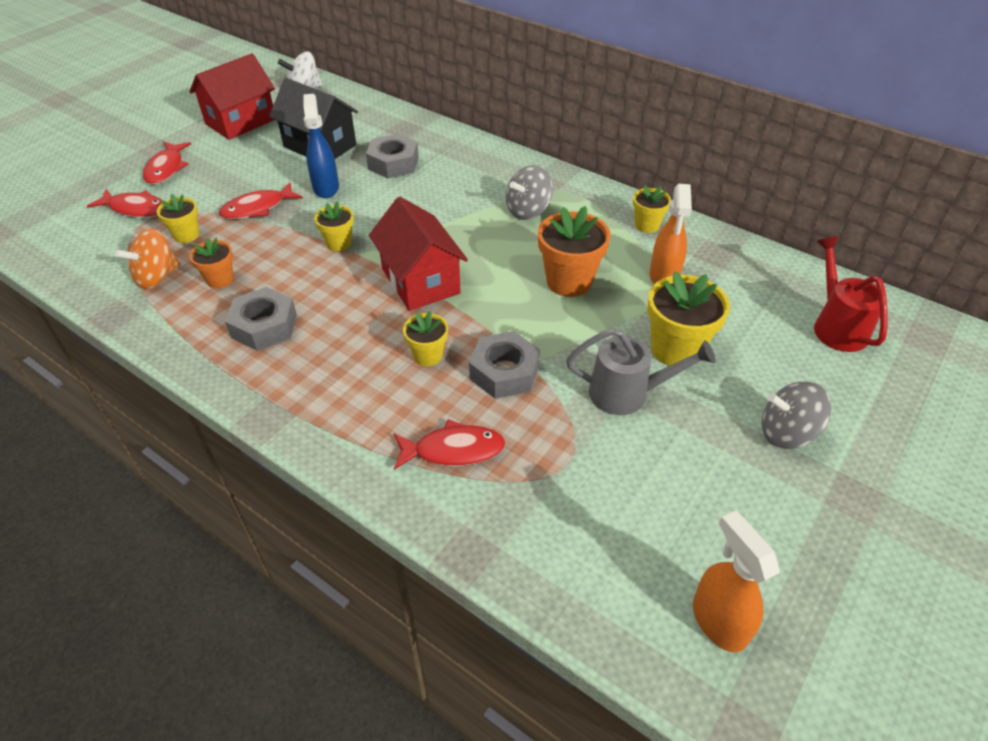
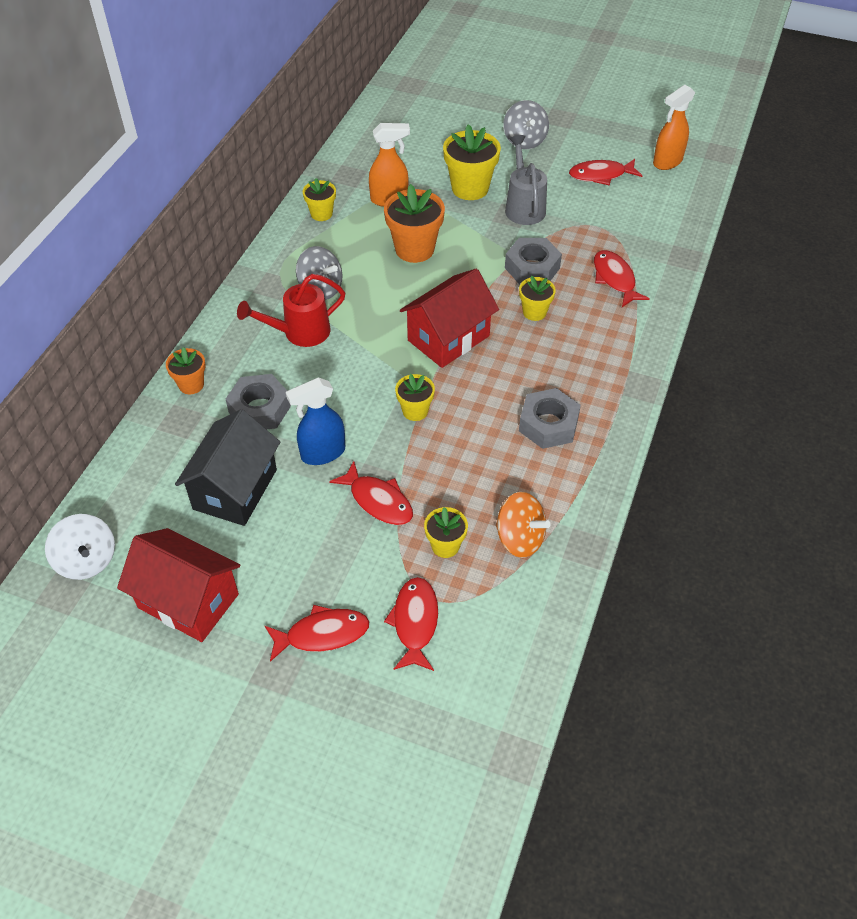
camera: 105 degrees left, 5 degrees up
orange flower pot [189,238,234,289] -> orange flower pot moved to [166,347,205,394]
red watering can [814,236,888,352] -> red watering can moved to [237,274,345,347]
none -> red fish [569,159,643,186]

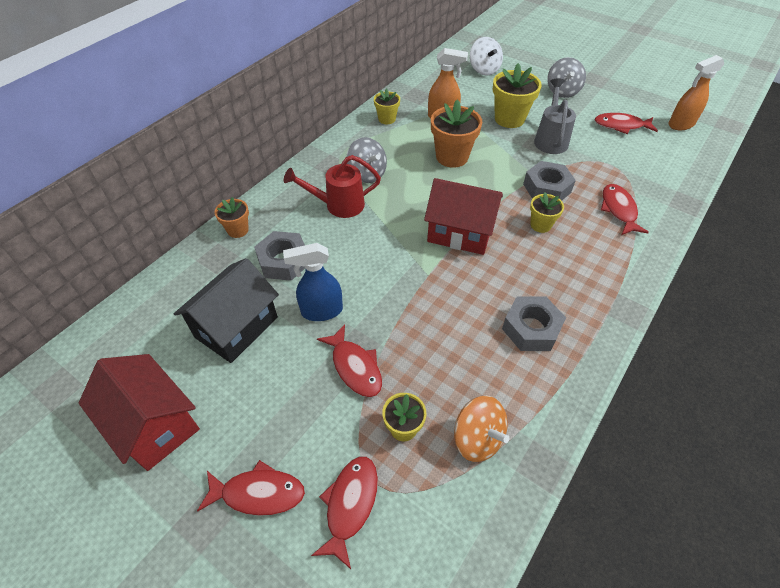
camera: 15 degrees right, 0 degrees up
white spinning top [45,514,115,580] -> white spinning top moved to [470,37,503,76]
yellow flower pot [395,374,435,421] -> none
red house [400,268,499,368] -> red house turned 45 degrees clockwise [424,178,503,255]

